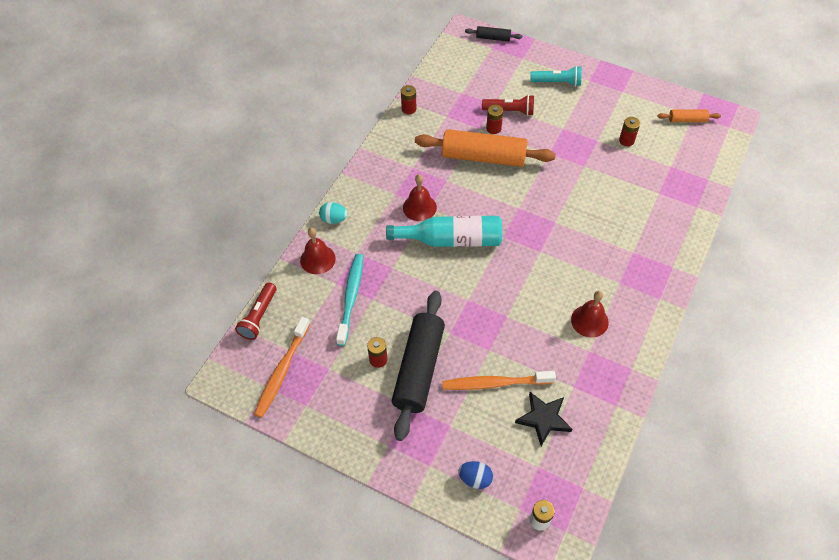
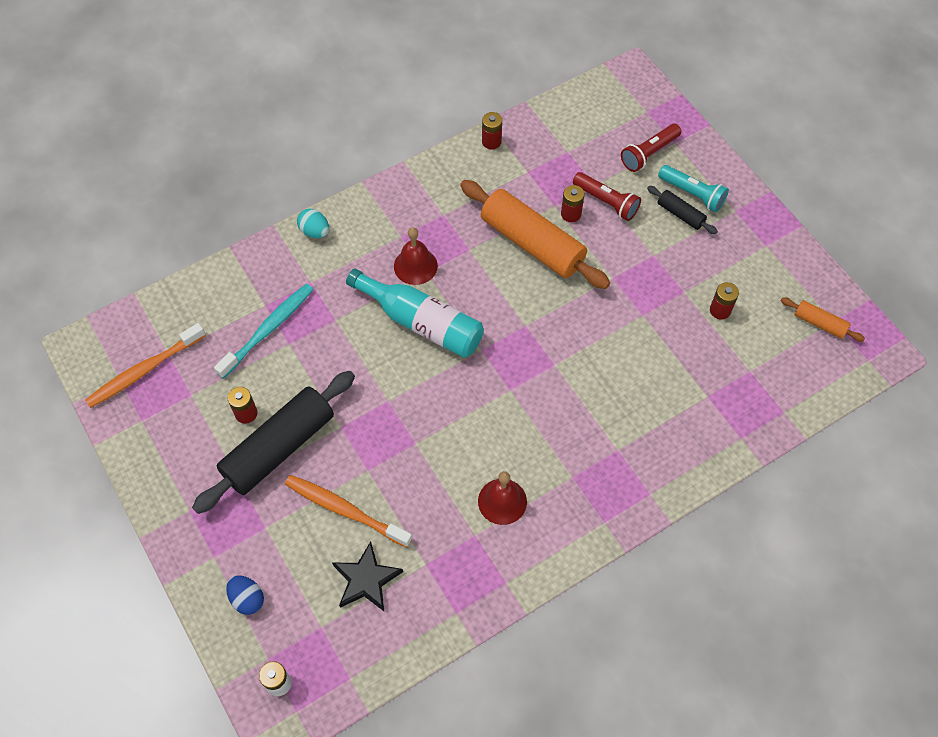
camera: 30 degrees right, 5 degrees up
red flashlight [235,283,277,340] -> red flashlight moved to [621,124,681,172]
red bell [300,228,336,274] -> none
black rolling pin [465,26,522,42] -> black rolling pin moved to [647,186,718,234]

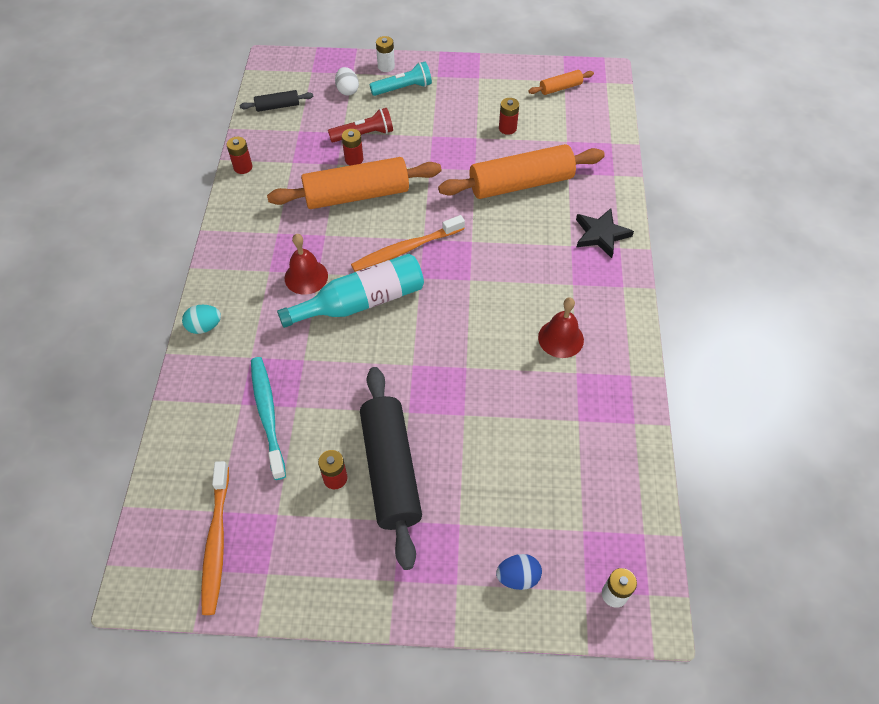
camera: 55 degrees left, 5 degrees down
orange toothbrush [285,475,412,548] -> orange toothbrush moved to [351,215,465,272]
black star [332,541,403,611] -> black star moved to [576,208,634,258]
red flashlight [621,124,681,172] -> white egg [335,67,359,96]
black rolling pin [647,186,718,234] -> black rolling pin moved to [239,90,313,112]
none -> white battery [376,36,395,72]
none -> orange rolling pin [438,144,605,199]

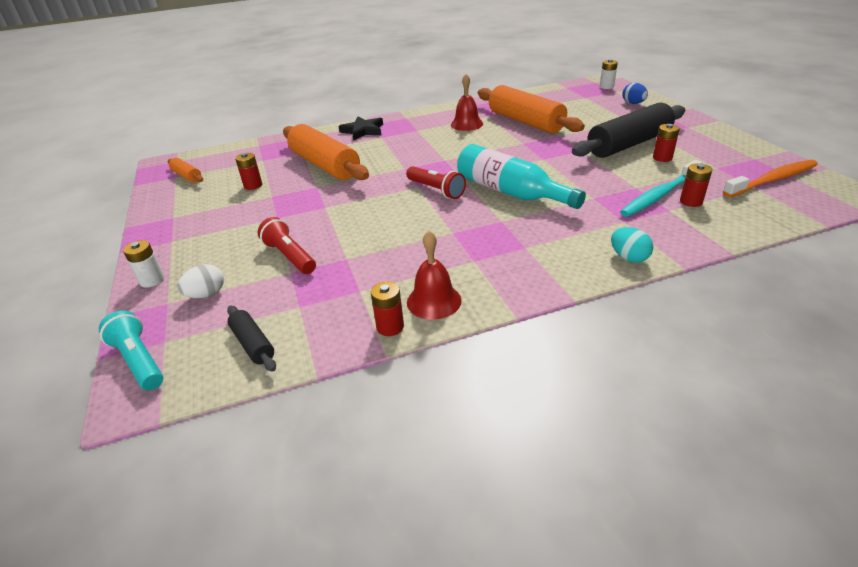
camera: 110 degrees left, 20 degrees down
orange rolling pin [267,157,442,209] -> orange rolling pin moved to [478,85,585,134]
red bell [285,234,328,295] -> red bell moved to [407,231,461,320]
red battery [342,129,363,166] -> red battery moved to [680,163,712,207]
orange toothbrush [351,215,465,272] -> red flashlight [406,166,466,199]
turquoise flashlight [369,62,432,96] -> turquoise flashlight moved to [99,310,163,391]

